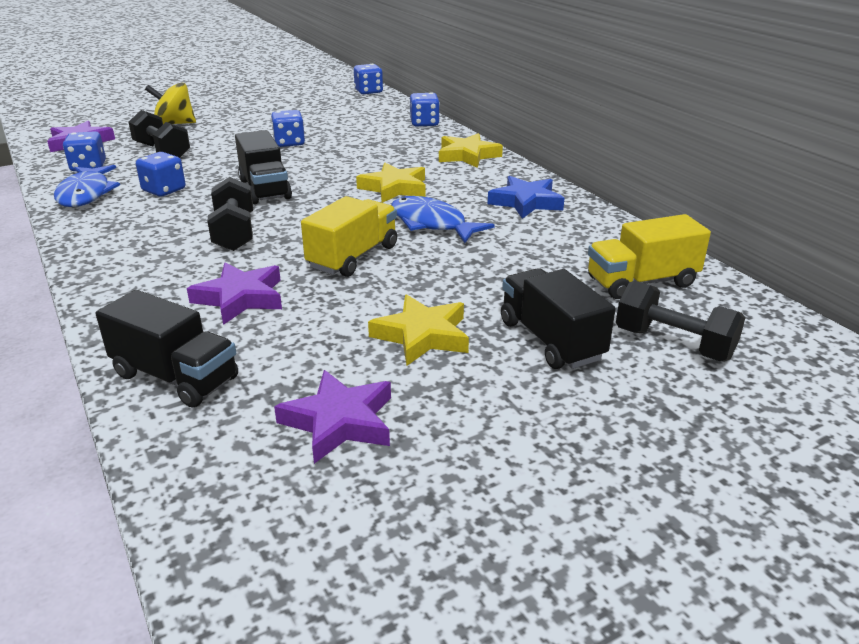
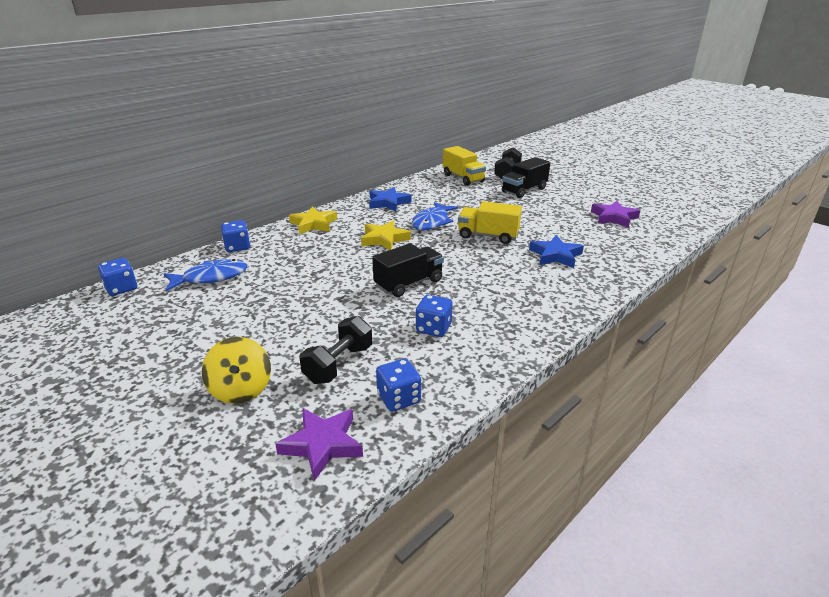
camera: 105 degrees left, 0 degrees up
blue fish [54,165,120,207] -> blue fish moved to [164,259,247,291]
black truck [96,290,238,408] -> none
purple star [187,262,282,325] -> blue star [529,235,584,268]
black dumbbell [207,177,253,251] -> none
blue dice [271,110,305,147] -> none
yellow star [368,294,469,366] -> none

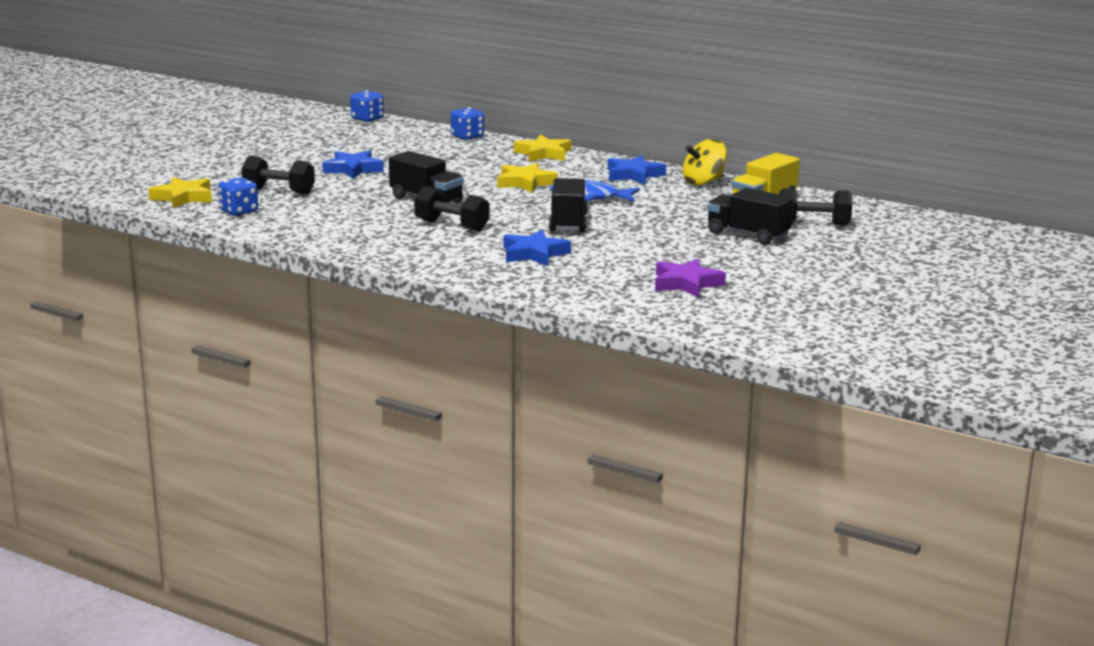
camera: 75 degrees right, 10 degrees down
blue fish [164,259,247,291] -> none
yellow spinning top [202,337,271,404] -> yellow spinning top moved to [683,139,727,185]
purple star [275,408,363,481] -> yellow star [148,177,212,208]
blue dice [416,295,453,337] -> none
yellow truck [458,201,522,244] -> black truck [549,178,588,232]
none -> blue star [322,150,384,179]
none -> black dumbbell [414,186,489,232]

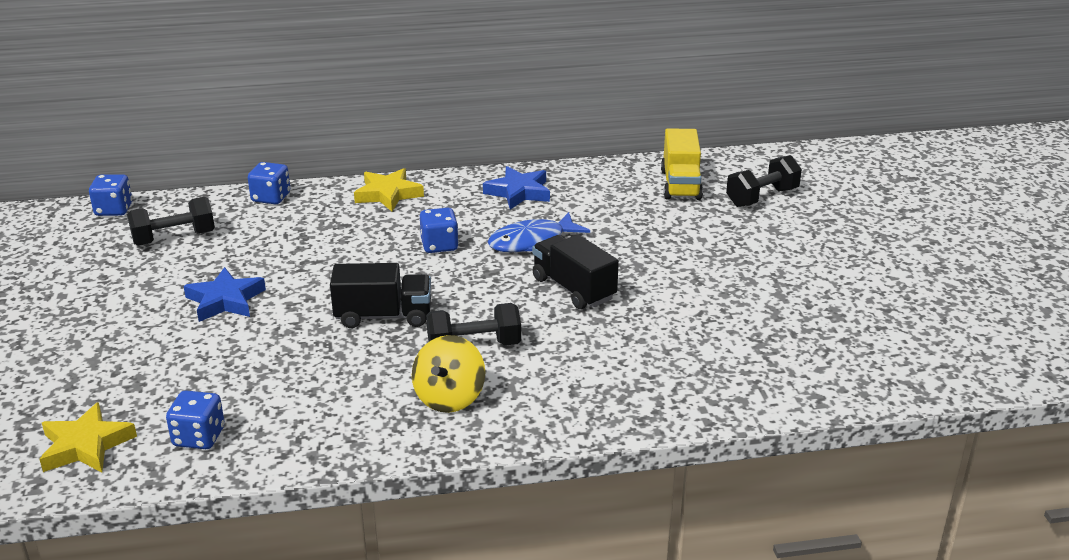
camera: 40 degrees left, 10 degrees up
black dumbbell [241,156,315,194] -> black dumbbell moved to [127,197,215,246]
yellow star [497,163,558,193] -> blue dice [420,208,459,253]
blue star [503,230,571,266] -> none
purple star [655,259,726,298] -> none
yellow spinning top [683,139,727,185] -> yellow spinning top moved to [412,335,485,413]
black truck [707,188,793,245] -> none

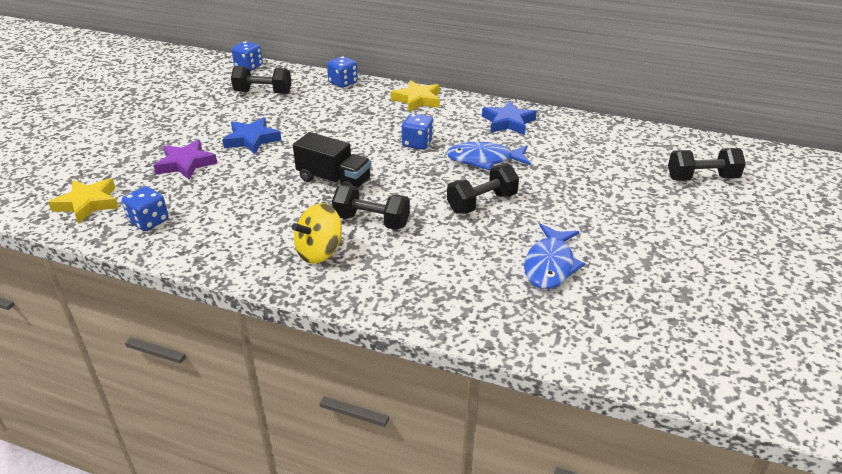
camera: 30 degrees right, 5 degrees up
black truck [532,235,619,309] -> black dumbbell [447,164,519,214]
yellow truck [661,128,703,200] -> none
none -> purple star [153,140,217,180]
none -> blue fish [524,224,585,289]

